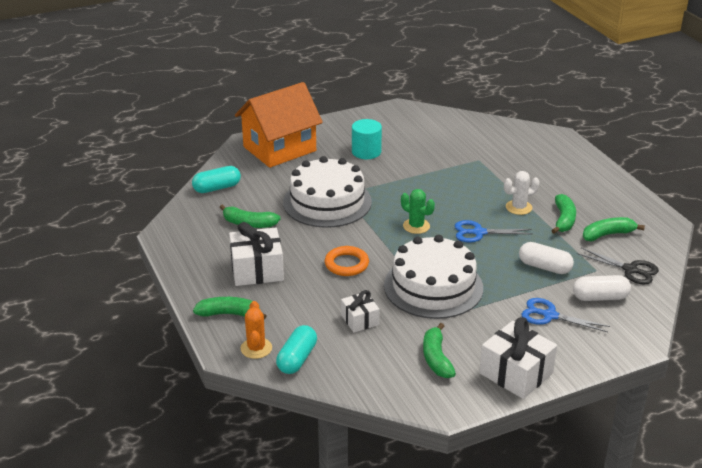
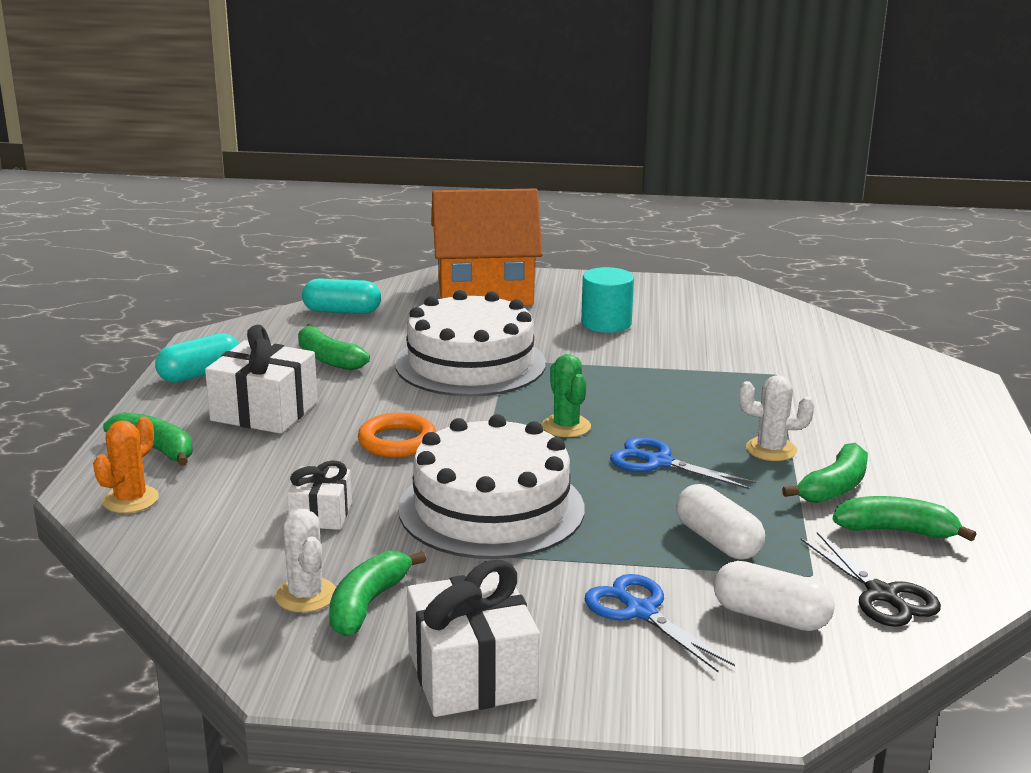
camera: 30 degrees right, 10 degrees down
turquoise capsule [276,325,317,374] -> turquoise capsule moved to [155,333,239,383]
none -> white cactus [275,509,336,612]

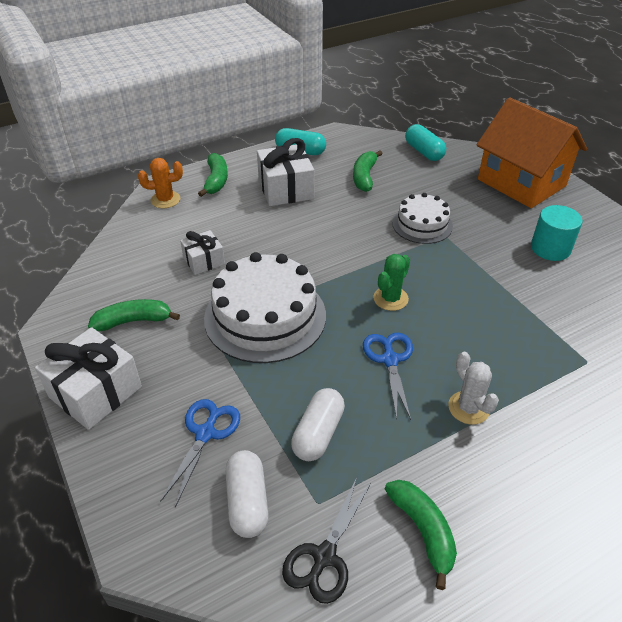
camera: 55 degrees right, 20 degrees up
white cactus [275,509,336,612] -> none
orange ring [358,413,436,458] -> none
white cake [395,290,546,397] -> white cake [392,193,453,244], size x0.57
green banana [782,443,868,503] -> none

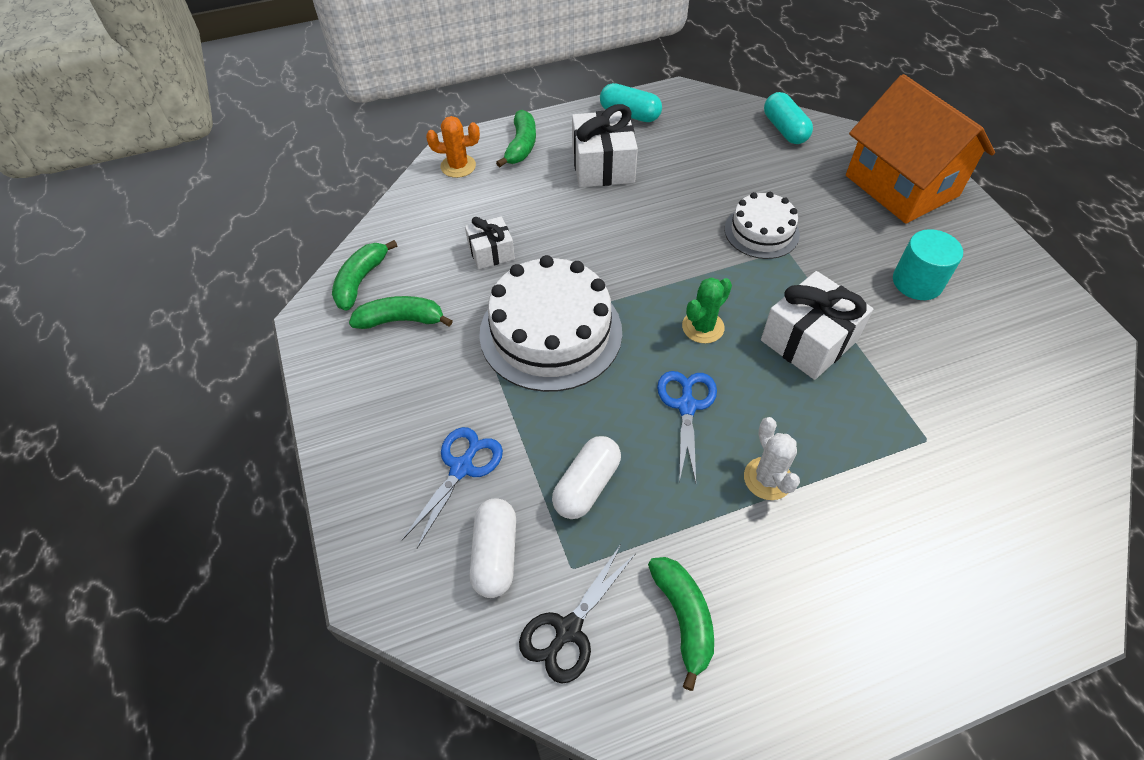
camera: 10 degrees right, 10 degrees up
white gift [35,327,142,430] -> white gift moved to [761,271,873,380]
green banana [353,150,383,192] -> green banana moved to [332,240,397,311]

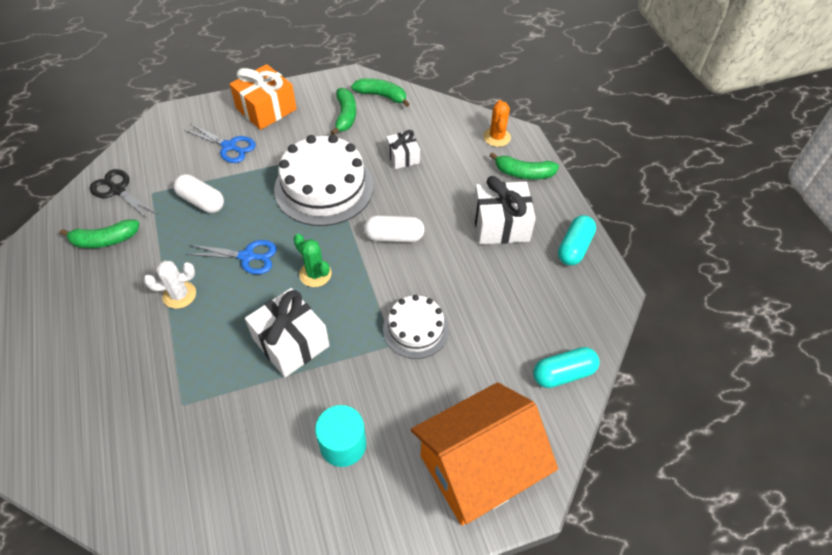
camera: 90 degrees right, 0 degrees up
white capsule [470,498,516,598] -> white capsule moved to [364,215,424,242]
none -> orange gift [230,64,297,130]

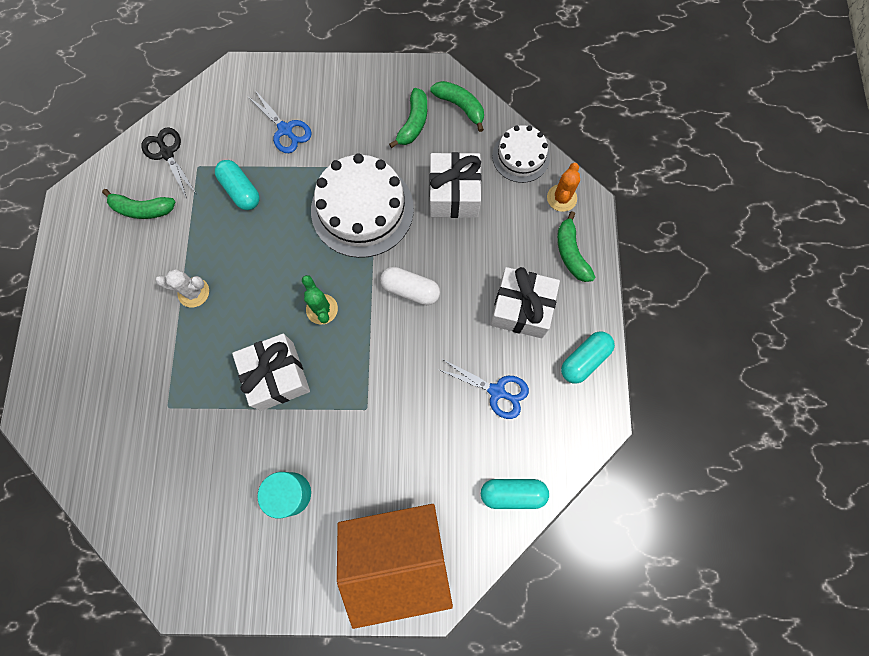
camera: 20 degrees right, 20 degrees up
white capsule [173,174,224,213] -> turquoise capsule [215,160,260,210]
blue scissors [186,240,277,274] -> blue scissors moved to [437,359,529,419]
orange gift [230,64,297,130] -> none
white cake [383,295,449,359] -> white cake moved to [492,125,550,183]
white gift [386,130,420,169] -> white gift [430,152,482,218], size x1.70
green banana [490,152,559,179] -> green banana turned 45 degrees clockwise [557,211,595,282]

